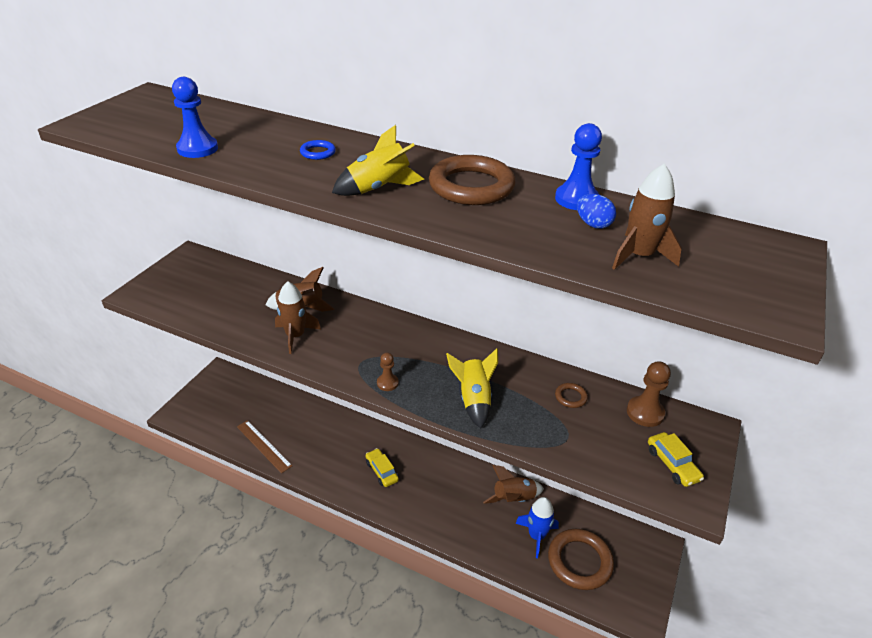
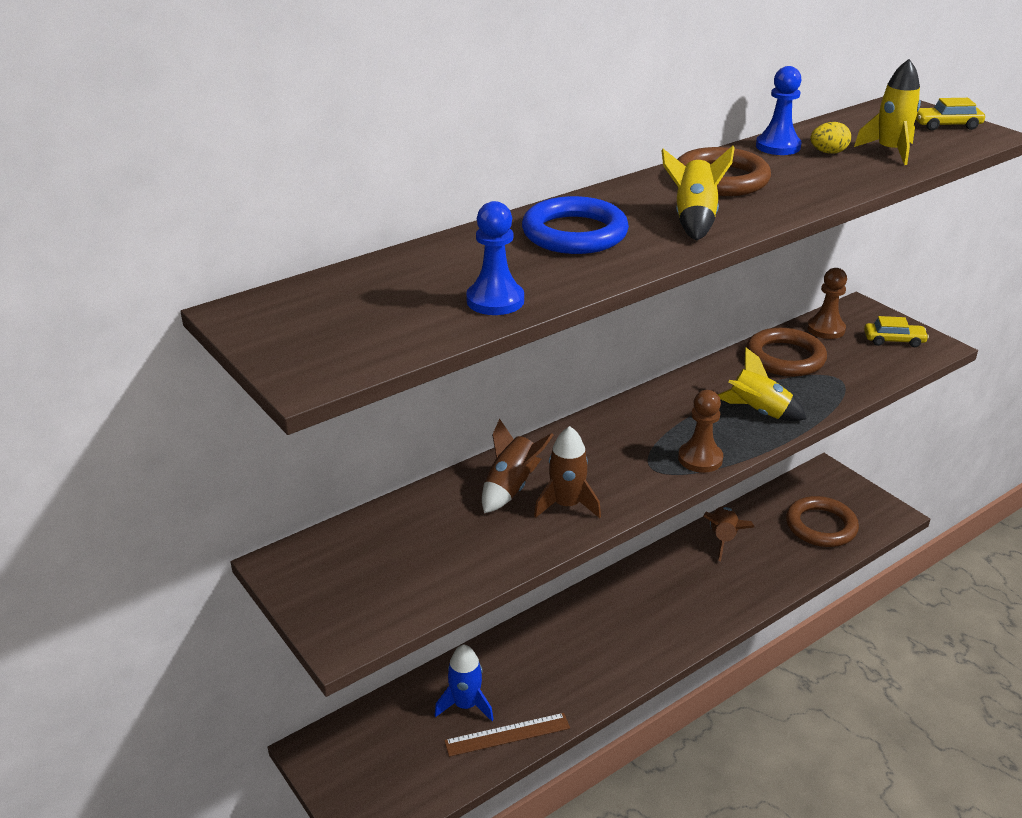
camera: 60 degrees left, 5 degrees down
blue ring [300,140,336,160] -> blue ring [522,196,629,254], size x2.27
yellow car [366,448,399,487] -> yellow car moved to [915,98,985,130]
brown pawn [377,353,399,391] -> brown pawn [678,390,723,473], size x1.63
blue rocket [515,497,559,558] -> blue rocket moved to [435,644,494,721]
brown ring [555,383,588,408] -> brown ring [746,328,827,377], size x2.27
blue egg [577,194,616,229] -> yellow egg [811,122,851,154]
brown rocket [612,164,682,270] -> yellow rocket [854,59,921,165]

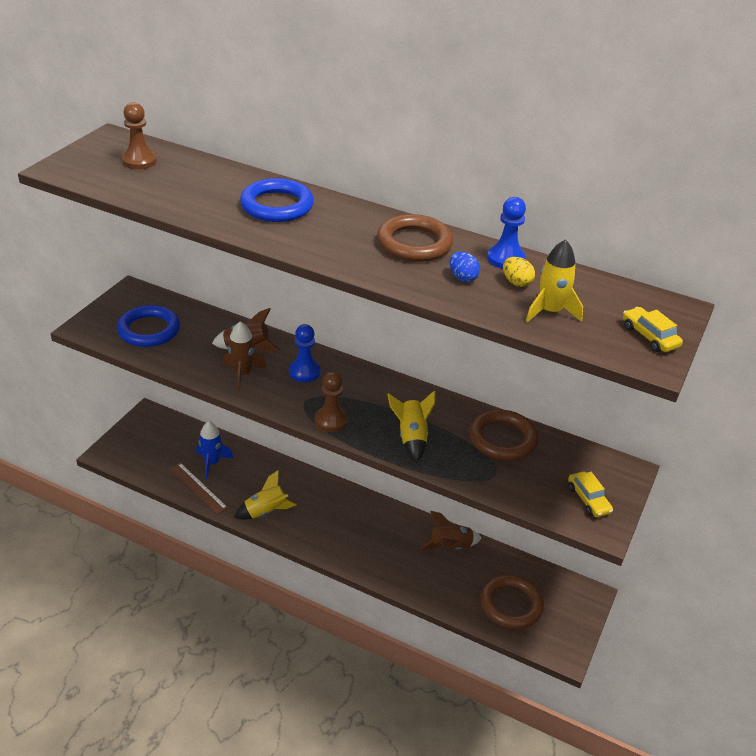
camera: 60 degrees right, 5 degrees up
blue pawn [466,201,524,315] -> blue pawn moved to [289,324,320,382]
yellow rocket [662,146,735,241] -> yellow rocket moved to [234,470,297,520]
brown pawn [807,268,847,339] -> brown pawn moved to [122,102,157,169]
none -> blue ring [117,305,180,347]
none -> blue egg [450,252,480,282]

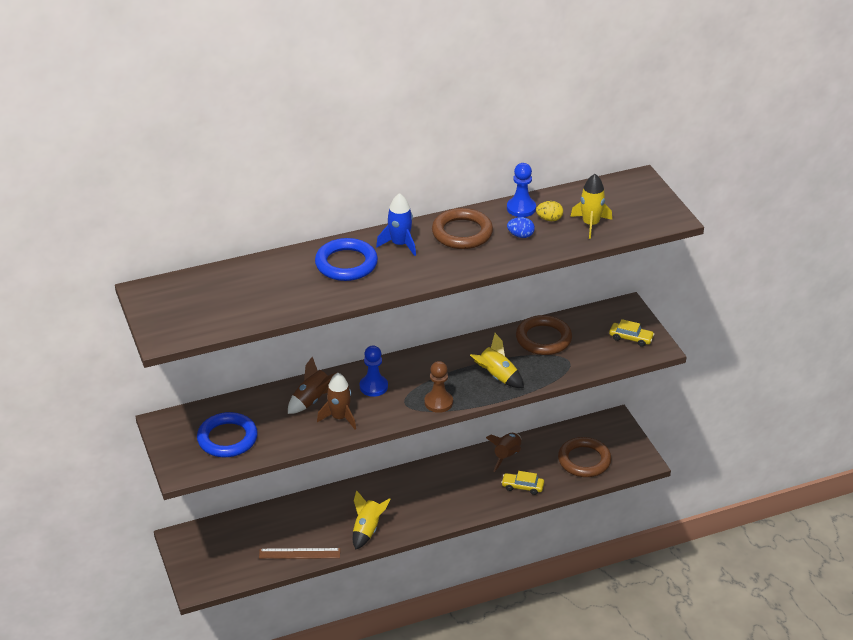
camera: 45 degrees left, 0 degrees up
brown pawn [122,102,157,169] -> none
blue rocket [196,421,234,478] -> blue rocket moved to [376,193,416,256]
yellow car [623,307,683,352] -> yellow car moved to [501,471,544,495]

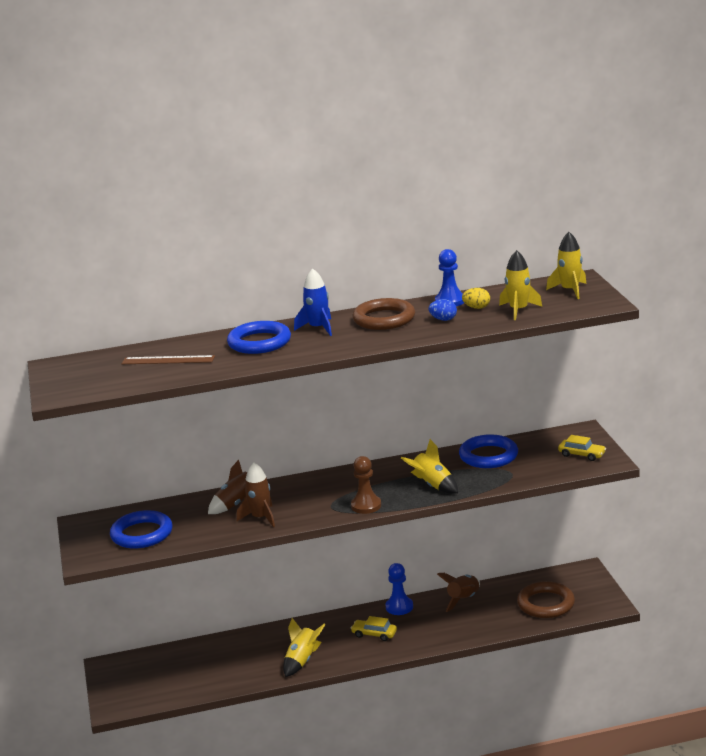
camera: 10 degrees right, 15 degrees down
brown ruler [259,548,340,559] -> brown ruler moved to [122,355,215,364]
blue pawn [360,346,388,397] -> blue pawn moved to [386,563,413,615]
yellow car [501,471,544,495] -> yellow car moved to [351,616,397,641]
brown ring [516,315,572,355] -> blue ring [459,434,518,468]
none -> yellow rocket [546,232,587,299]

